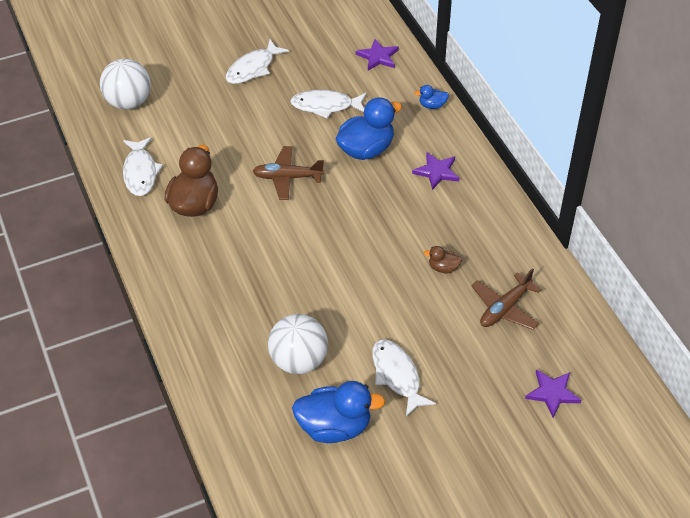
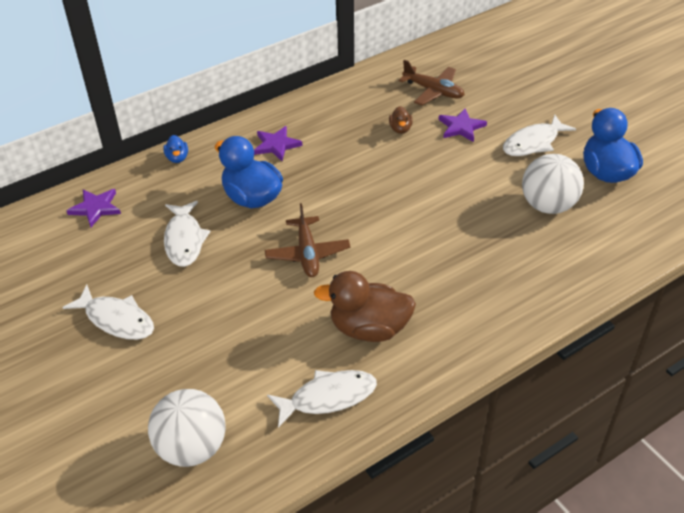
camera: 100 degrees left, 5 degrees down
purple star [525,369,581,417] -> purple star moved to [439,108,487,142]

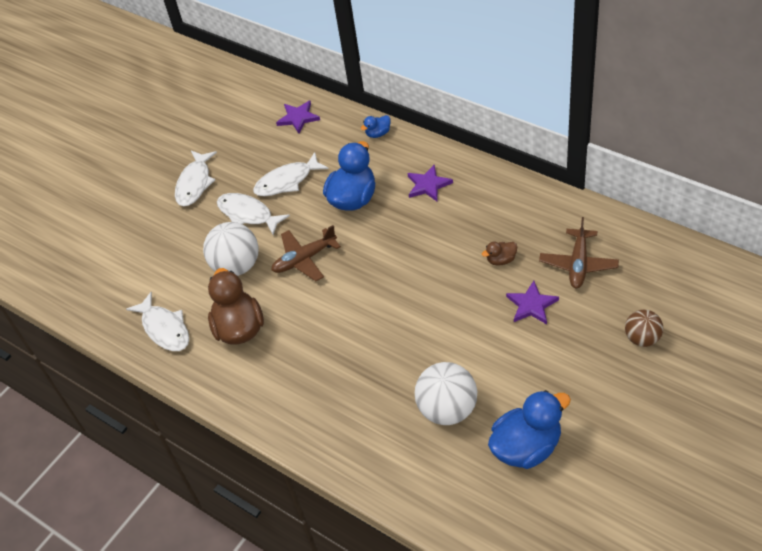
camera: 75 degrees right, 5 degrees up
white ball [148,389,226,467] -> white ball moved to [203,222,259,276]
white fish [503,115,576,156] -> white fish moved to [217,193,290,235]
none -> brown ball [625,310,663,347]

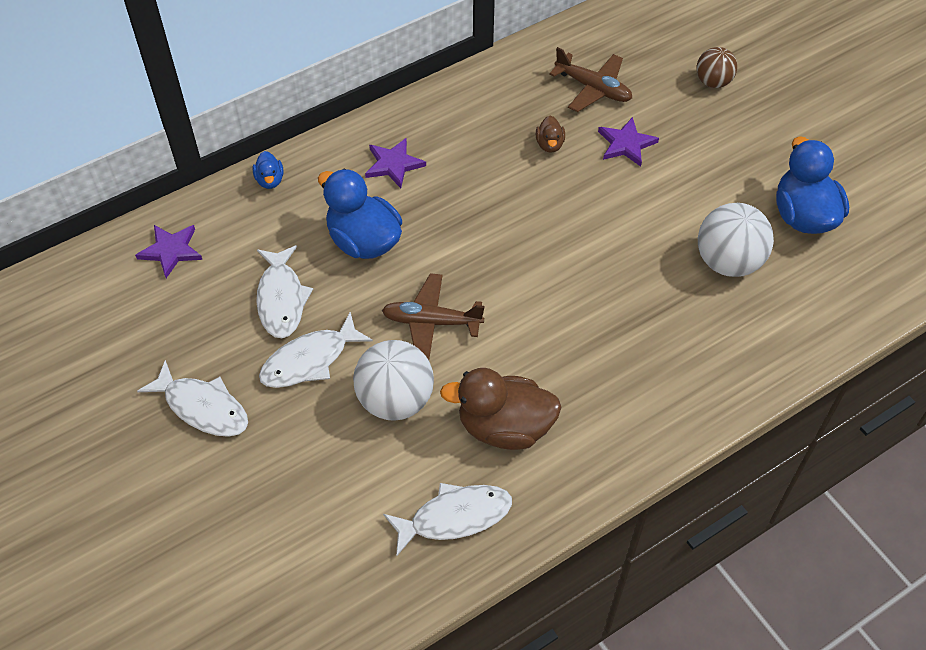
camera: 75 degrees left, 5 degrees up
brown plane [271,225,341,281] -> brown plane turned 105 degrees clockwise [382,273,485,360]

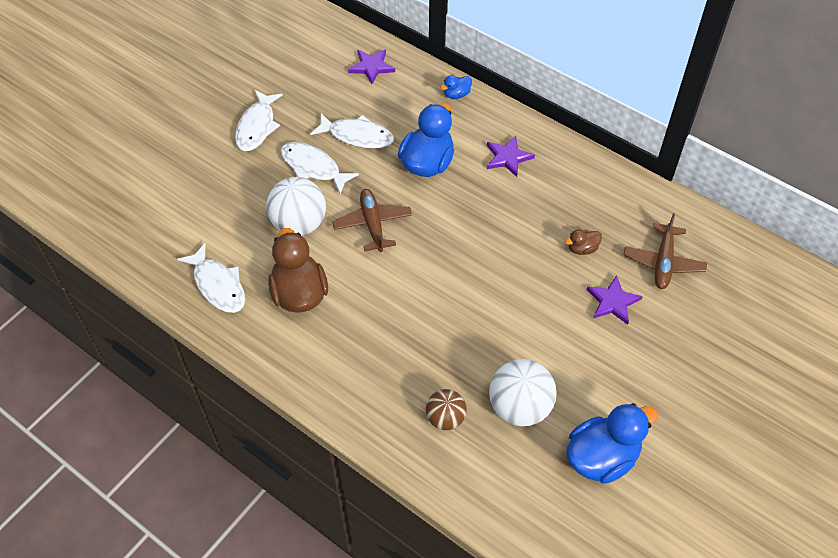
camera: 70 degrees right, 0 degrees up
white fish [256,245,313,338] -> white fish turned 135 degrees counterclockwise [310,113,394,148]
brown ball [696,47,737,88] -> brown ball moved to [426,389,467,430]

